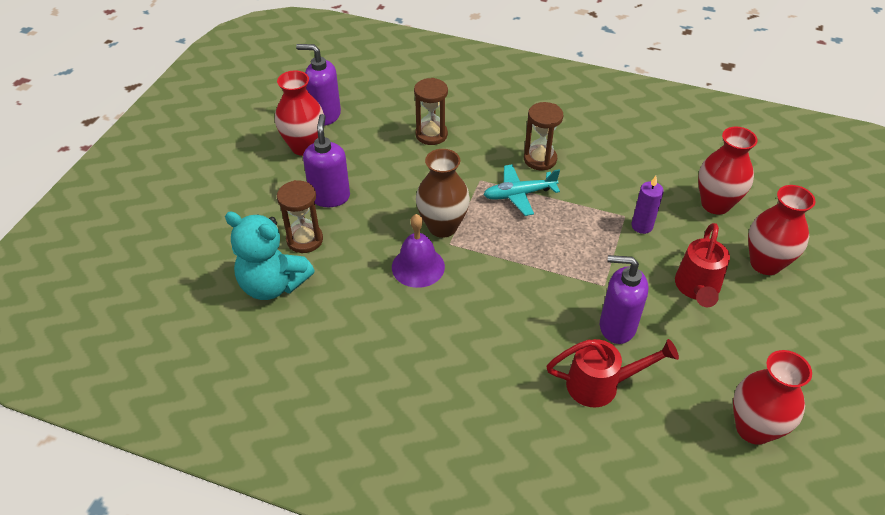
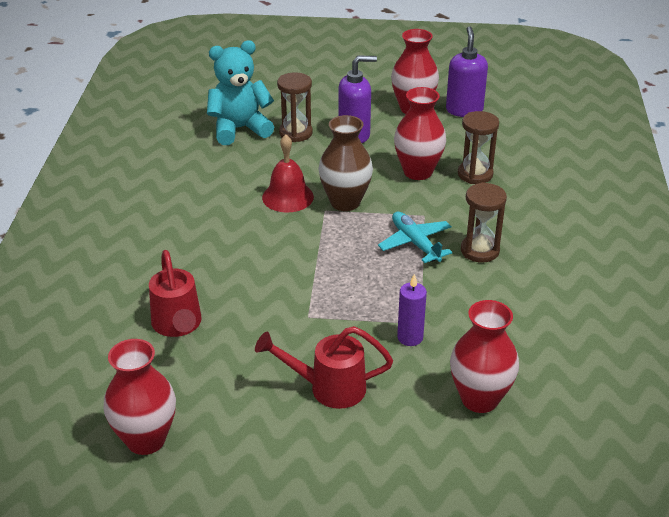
camera: 75 degrees right, 10 degrees down
turquoise teddy bear [225,212,315,300] -> turquoise teddy bear turned 60 degrees clockwise [207,40,274,145]
purple bell [392,214,445,288] -> red bell [262,135,314,212]
purple soap dispenser [600,255,648,344] -> none
red vase [748,185,816,275] -> red vase moved to [394,87,446,180]

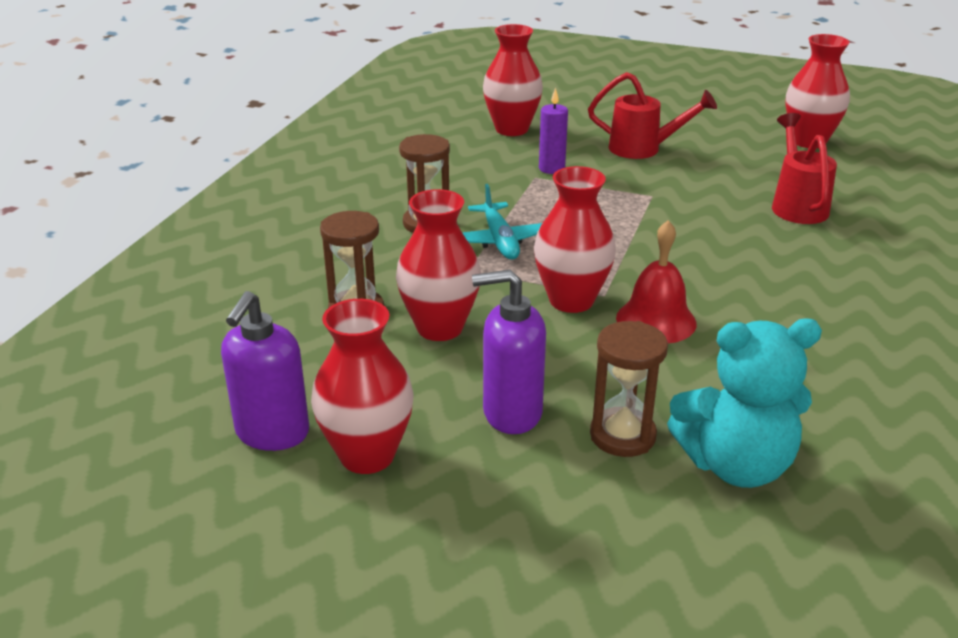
camera: 165 degrees left, 5 degrees down
brown vase [318,115,373,211] -> red vase [534,166,616,313]

